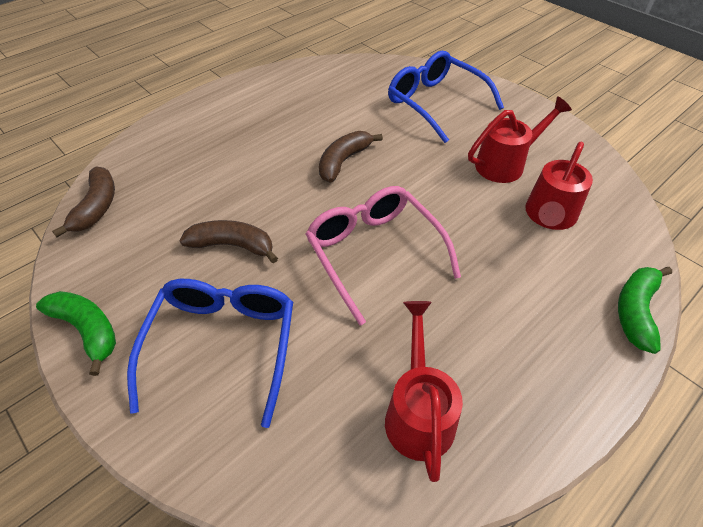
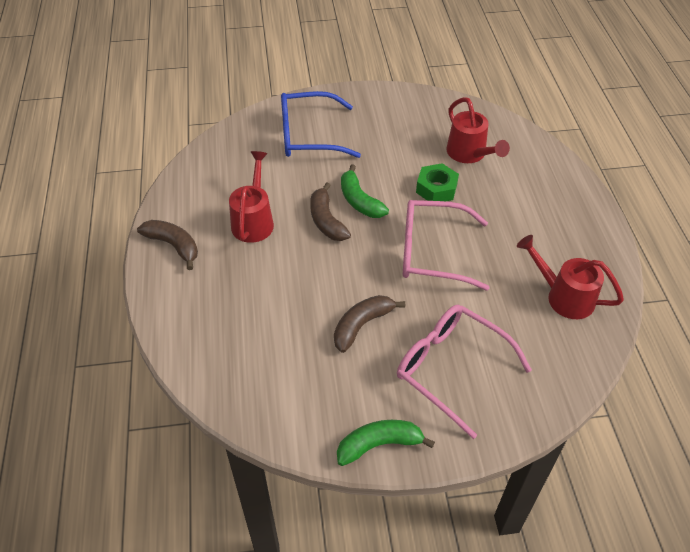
camera: 55 degrees left, 0 degrees up
brown banana [52,167,115,237] -> brown banana moved to [137,220,198,270]
blue glasses [127,279,293,428] -> pink glasses [397,305,532,439]
red watering can [468,96,572,183] -> red watering can moved to [229,151,274,243]
green banana [618,267,672,354] -> green banana moved to [341,164,389,218]
none -> green nut [416,163,459,201]

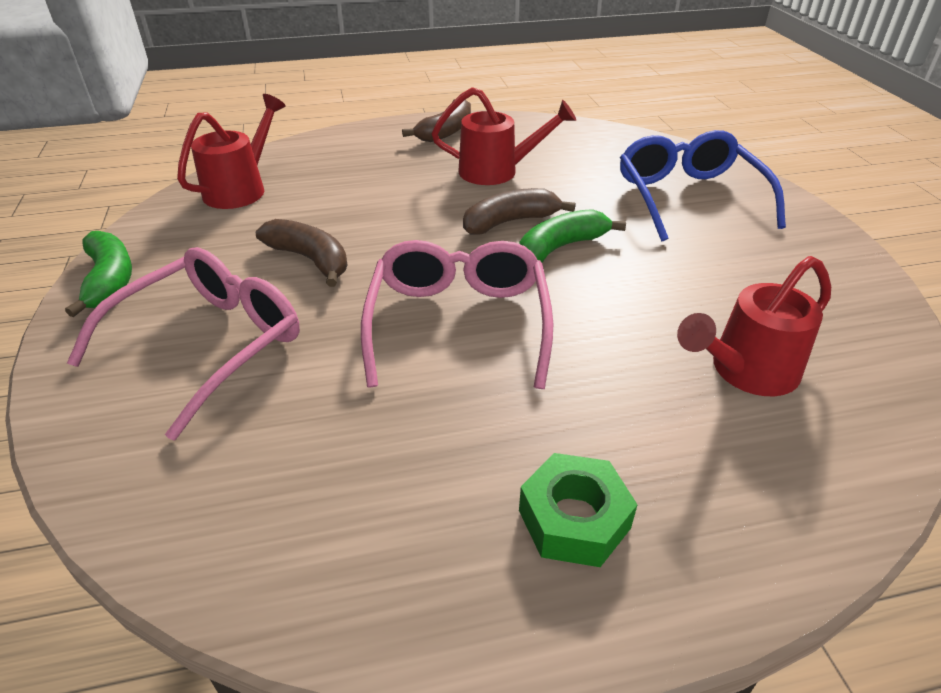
camera: 85 degrees right, 10 degrees down
green nut [416,163,459,201] -> green nut moved to [519,453,638,567]
red watering can [517,235,624,319] -> red watering can moved to [177,94,286,209]

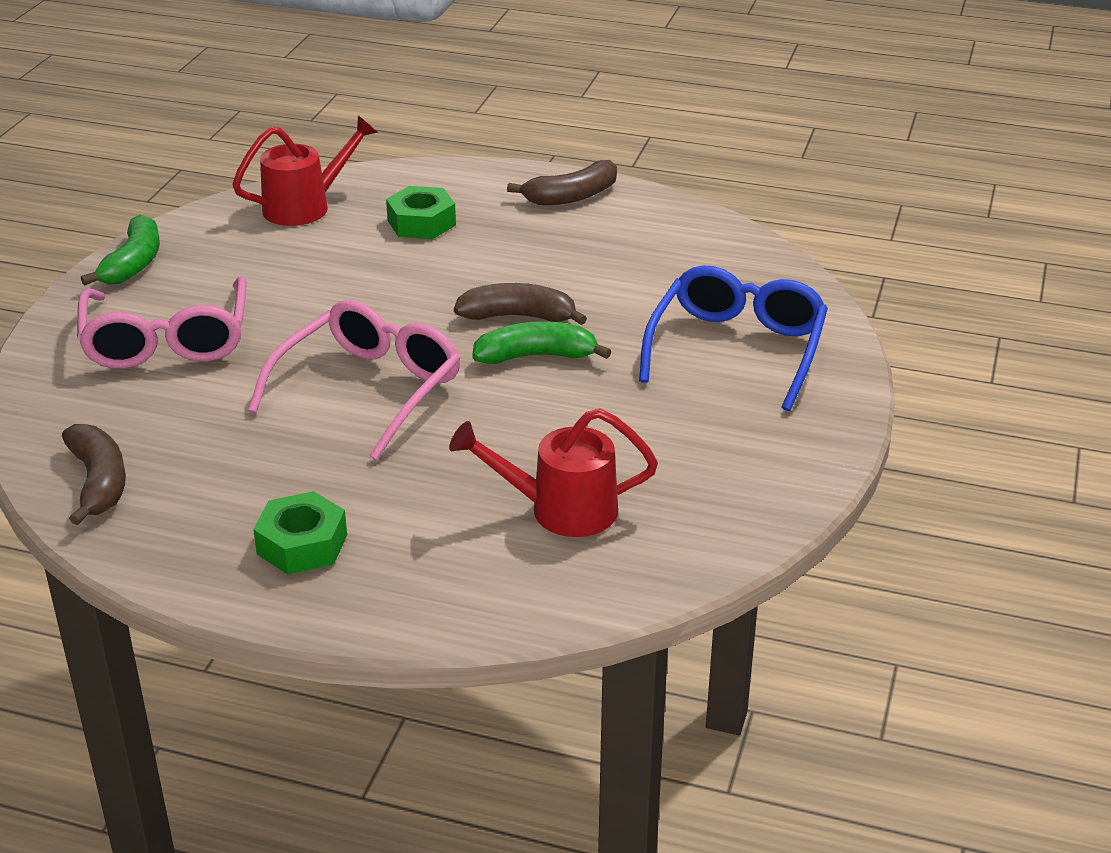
camera: 30 degrees right, 5 degrees down
pink glasses [67,247,300,441] -> pink glasses turned 105 degrees clockwise [77,276,247,369]
brown banana [256,219,347,287] -> brown banana moved to [62,424,126,525]
red watering can [432,87,576,185] -> none
none -> green nut [386,186,456,239]

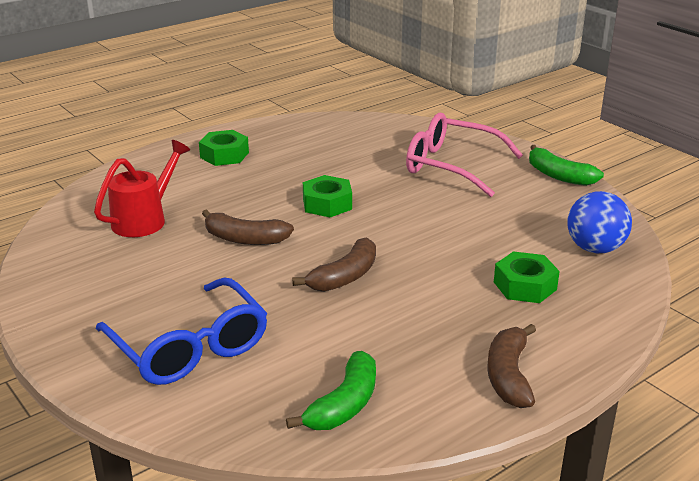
camera: 125 degrees right, 5 degrees down
brown banana [62,424,126,525] -> brown banana moved to [202,209,294,245]
red watering can [232,115,378,226] -> blue ball [567,191,632,253]
pink glasses [248,300,461,460] -> green nut [303,175,352,217]
green banana [472,321,612,364] -> green banana moved to [286,351,376,430]

